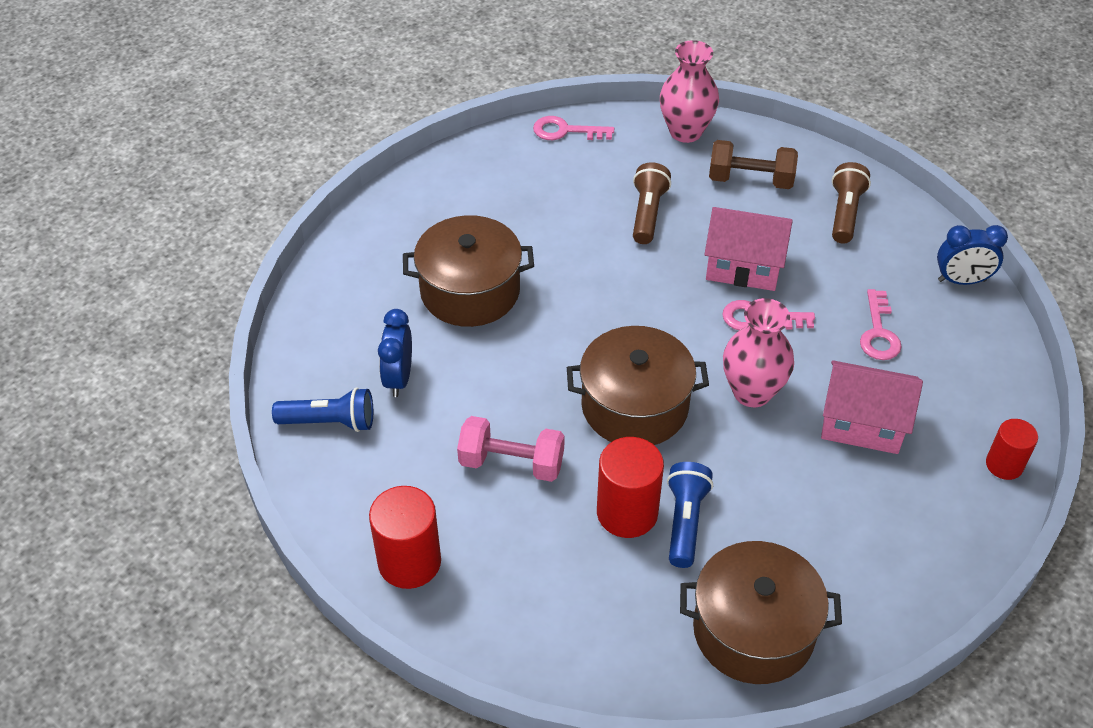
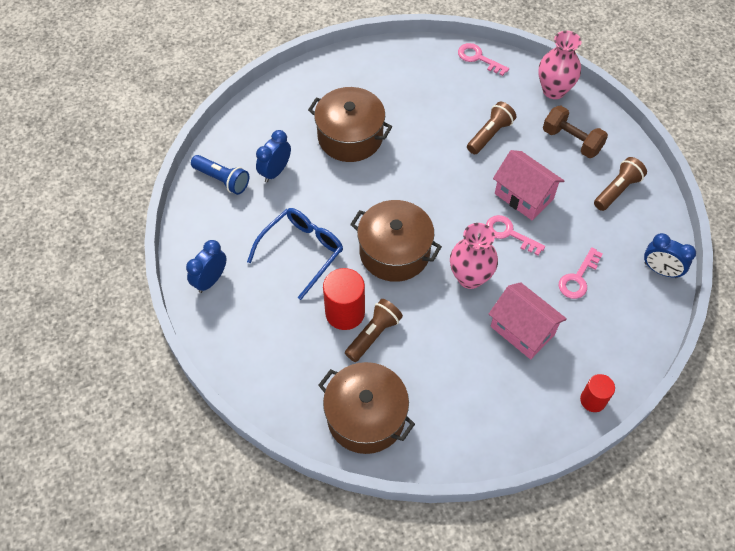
camera: 30 degrees right, 10 degrees up
red cylinder [369,486,441,589] -> blue clock [186,240,226,293]
pink dumbbell [457,416,565,482] -> blue glasses [247,208,343,300]
blue flashlight [667,462,713,568] -> brown flashlight [345,299,403,362]

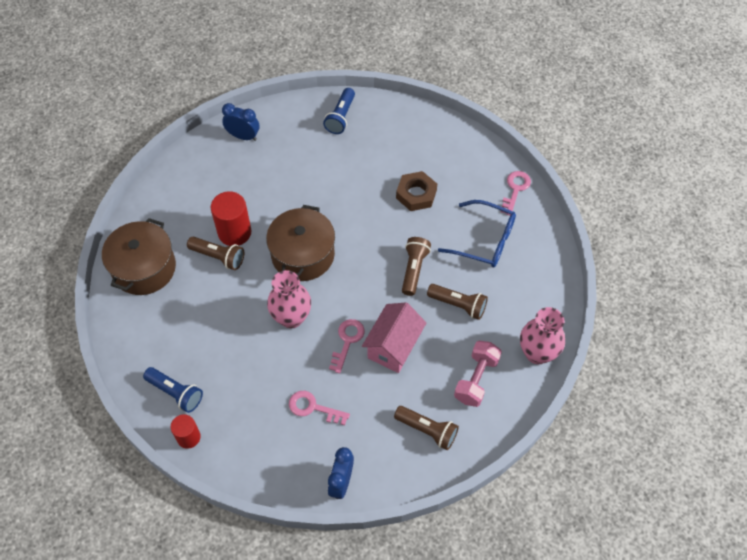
camera: 75 degrees right, 0 degrees up
blue glasses [247,208,343,300] -> blue glasses moved to [438,200,516,267]
blue clock [256,130,291,182] -> none
brown pot [308,87,392,162] -> brown nut [396,171,437,211]
pink key [458,43,509,76] -> pink key moved to [501,171,531,216]
pink house [489,282,567,360] -> none
brown dumbbell [543,106,608,158] -> pink dumbbell [454,341,502,407]
none -> blue flashlight [143,367,203,413]
none -> brown flashlight [402,237,431,296]

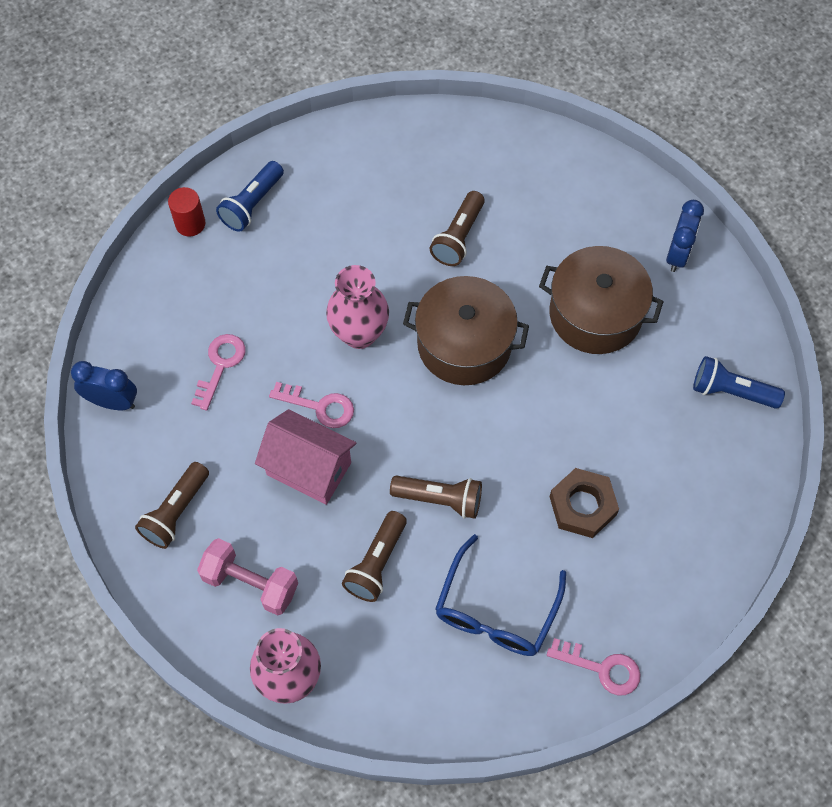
camera: 90 degrees right, 5 degrees up
brown pot [102,218,176,295] -> brown pot moved to [539,246,664,354]
red cylinder [211,191,251,246] -> none

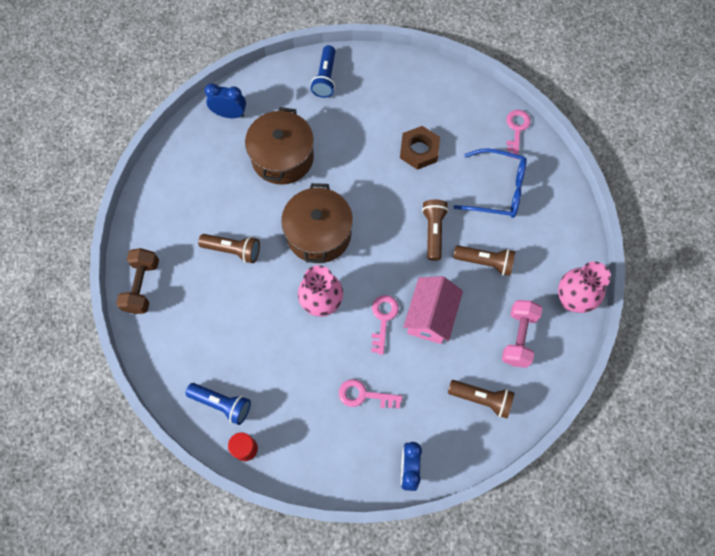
camera: 100 degrees left, 5 degrees up
none -> brown dumbbell [116,248,159,314]

